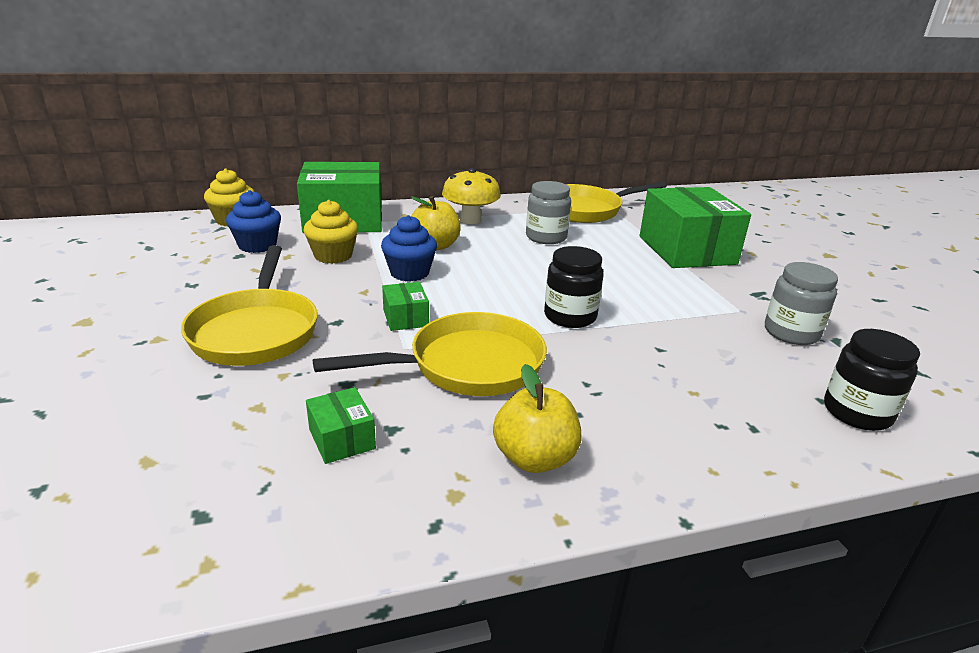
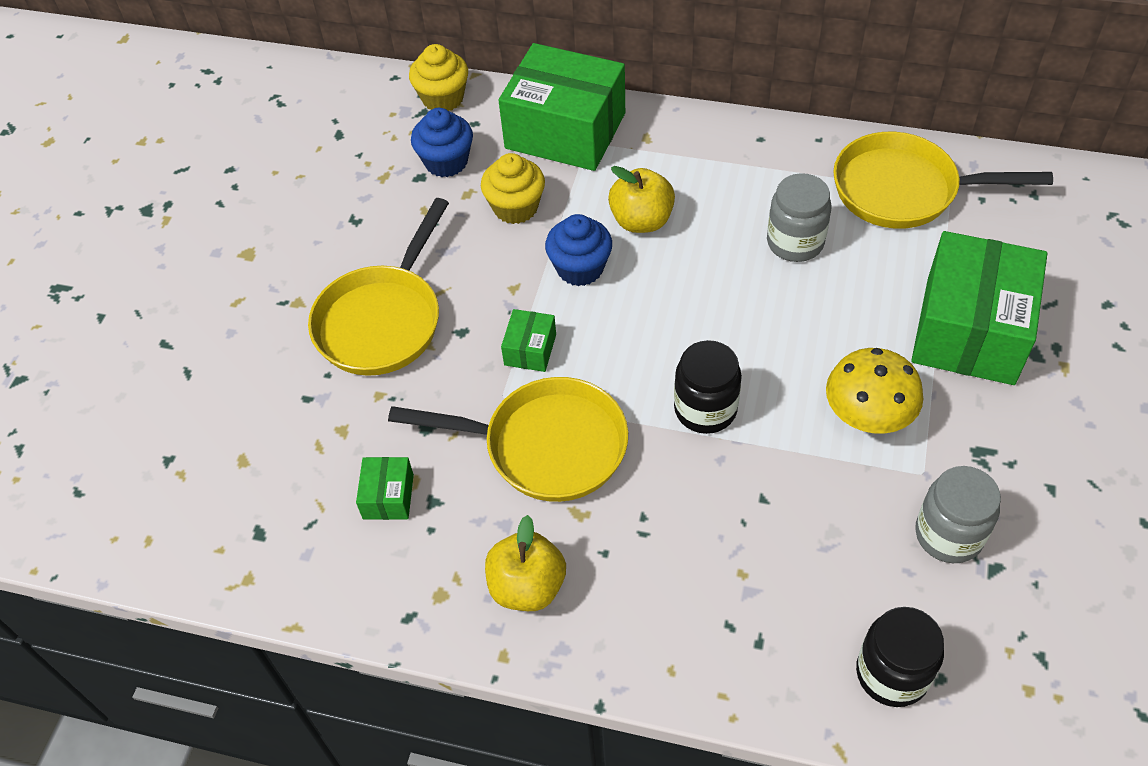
camera: 35 degrees right, 25 degrees up
yellow mushroom [442,168,501,224] -> yellow mushroom moved to [826,348,923,434]

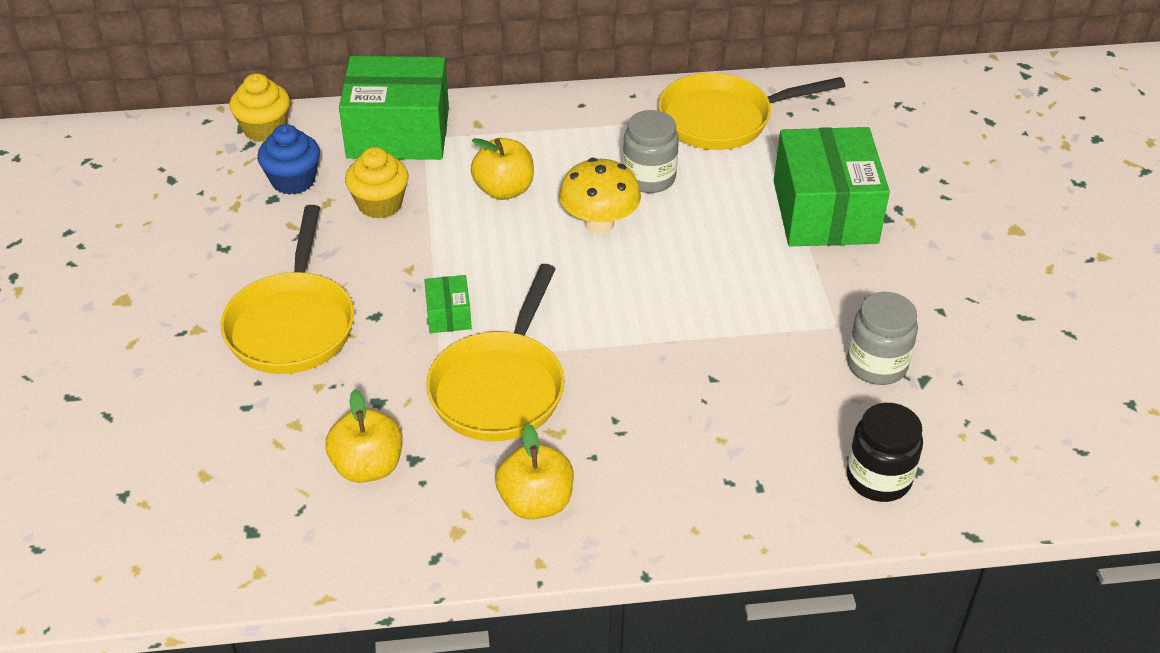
camera: 25 degrees left, 10 degrees down
green box [356,457,414,520] -> yellow apple [325,389,403,483]
yellow pan [388,377,628,502] -> yellow pan turned 120 degrees clockwise [426,264,565,441]
blue cupcake [545,214,612,286] -> none
black jar [674,340,742,434] -> none
yellow mushroom [826,348,923,434] -> yellow mushroom moved to [559,158,641,234]

